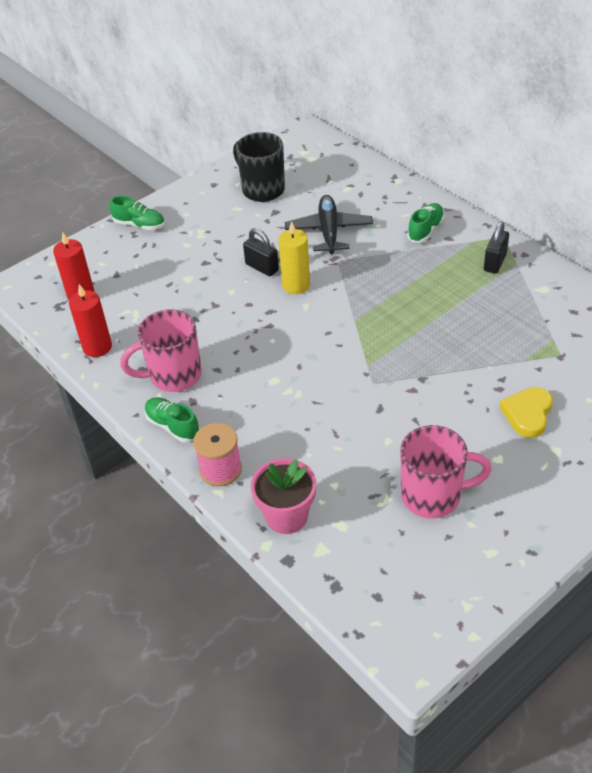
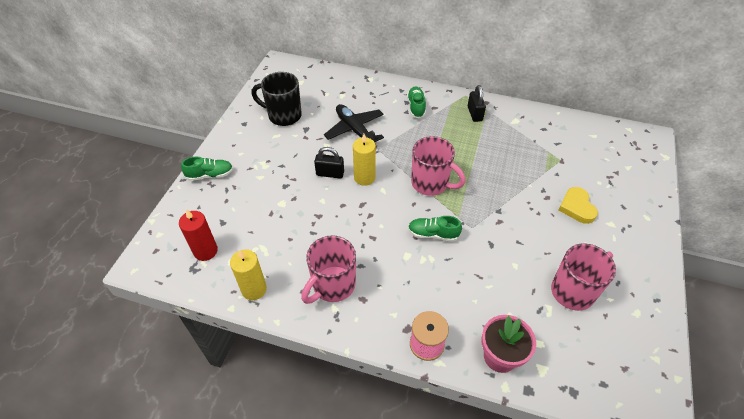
camera: 35 degrees left, 5 degrees up
red candle [69,284,112,357] -> yellow candle [230,249,267,300]
green shoe [144,397,200,443] -> green shoe moved to [408,216,462,242]
none -> pink mug [411,136,466,196]

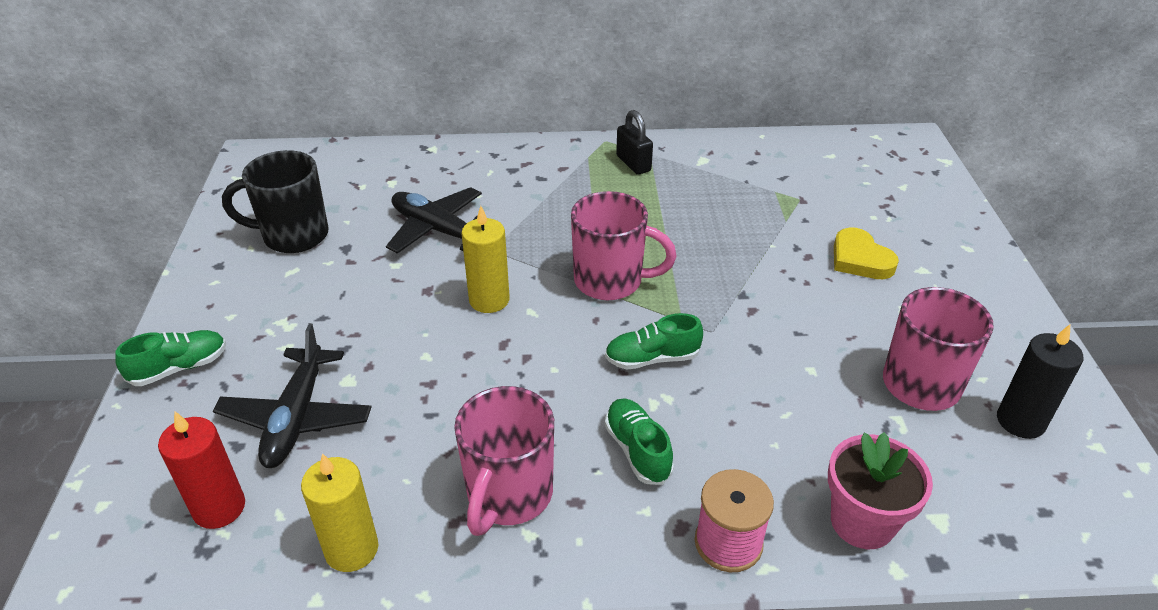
camera: 20 degrees left, 10 degrees down
black padlock [314,147,344,179] -> none
green shoe [407,86,426,119] -> green shoe moved to [605,398,674,485]
none -> black plane [213,323,371,468]
none -> black candle [997,324,1084,439]

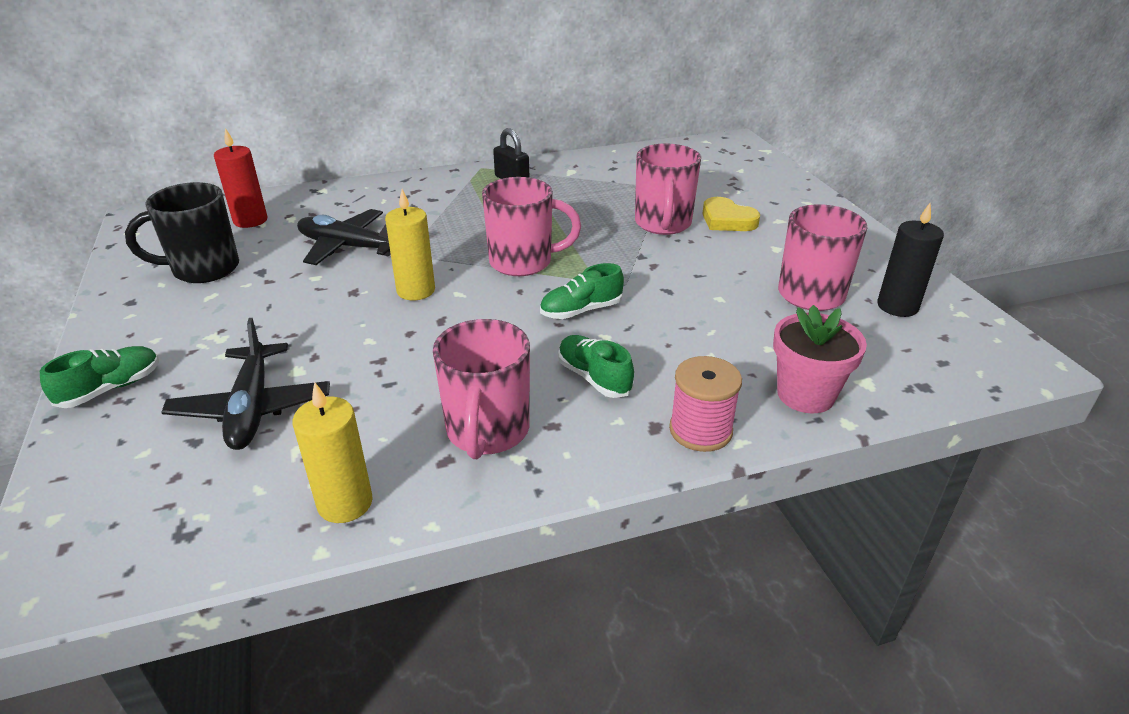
camera: 15 degrees left, 5 degrees down
red candle [158,411,245,529] -> red candle moved to [214,128,268,228]
none -> pink mug [635,143,701,235]

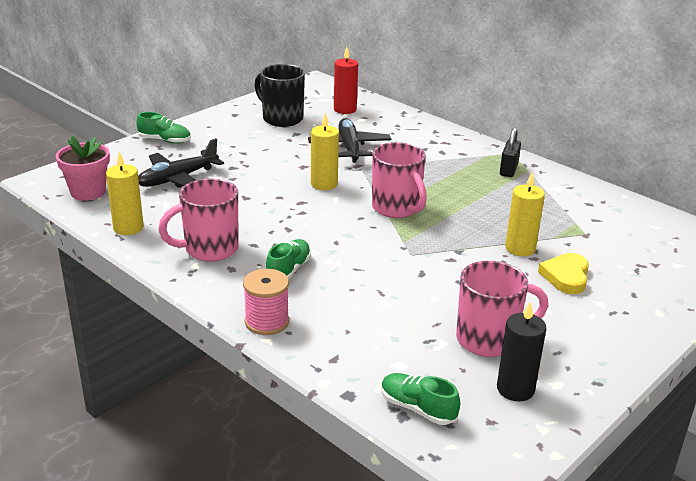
camera: 60 degrees right, 5 degrees down
green shoe [540,263,624,319] -> green shoe moved to [381,373,460,425]
pink mug [635,143,701,235] -> yellow candle [505,173,545,256]
pink flower pot [773,305,867,413] -> pink flower pot moved to [56,136,110,201]

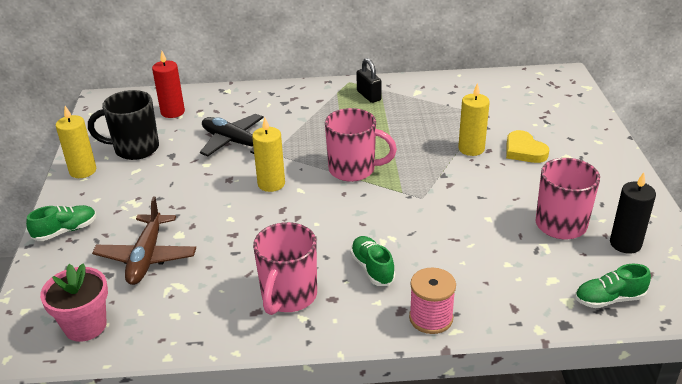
camera: 45 degrees left, 5 degrees up
yellow candle [106,152,144,235] -> yellow candle moved to [56,106,96,178]
black plane [138,138,224,188] -> brown plane [92,197,196,285]

